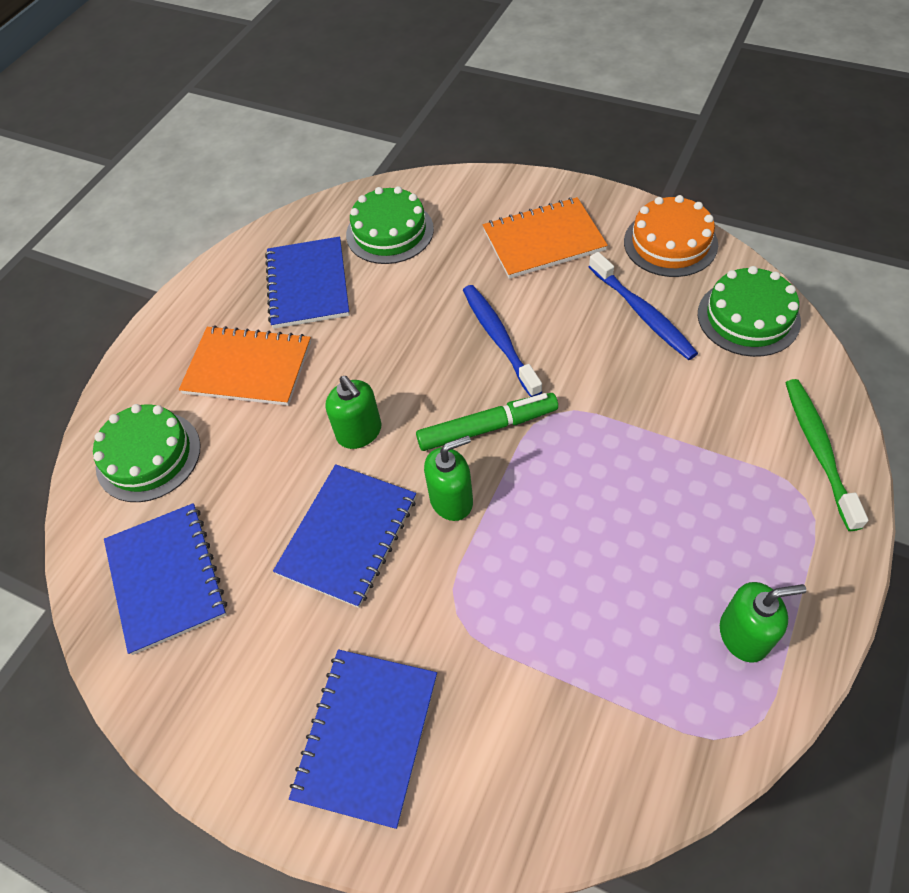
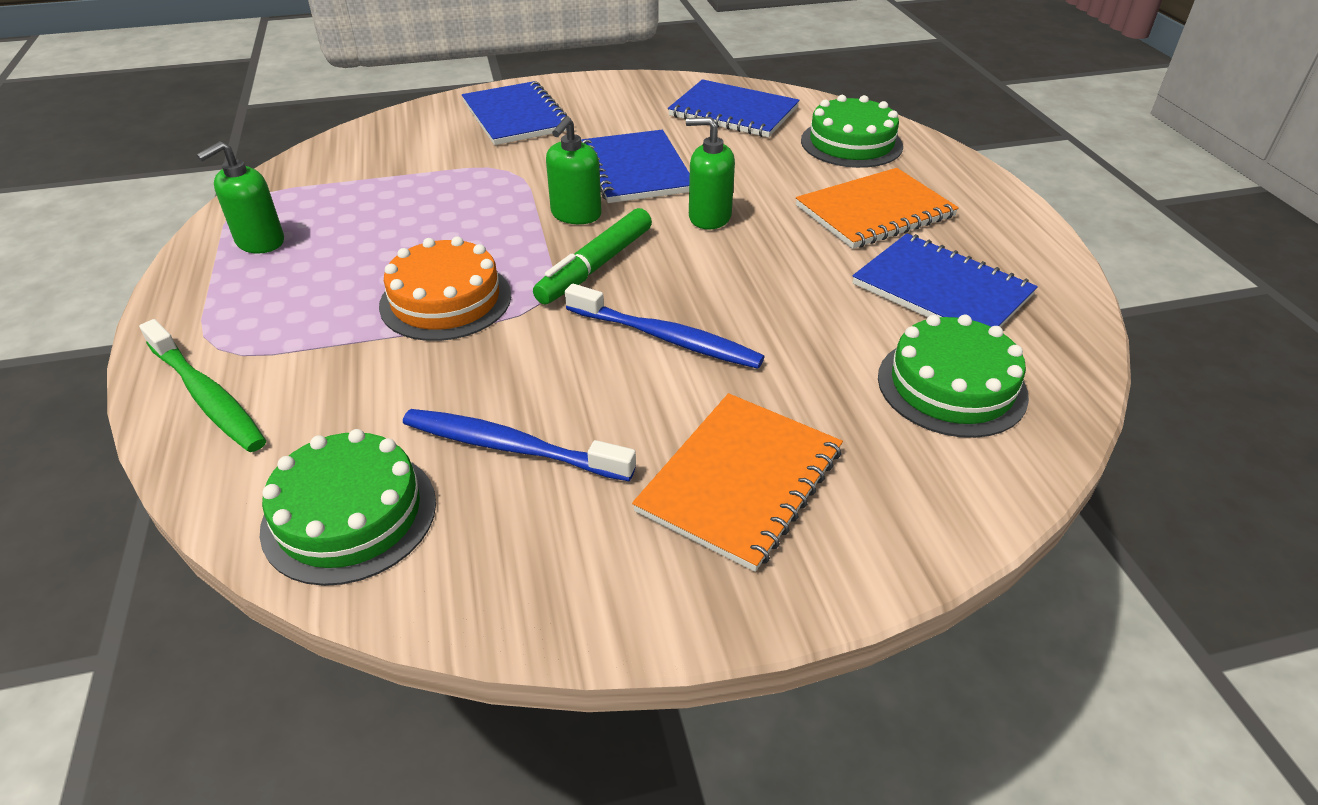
camera: 135 degrees right, 15 degrees down
orange cake [624,195,718,277] -> orange cake moved to [379,236,511,341]

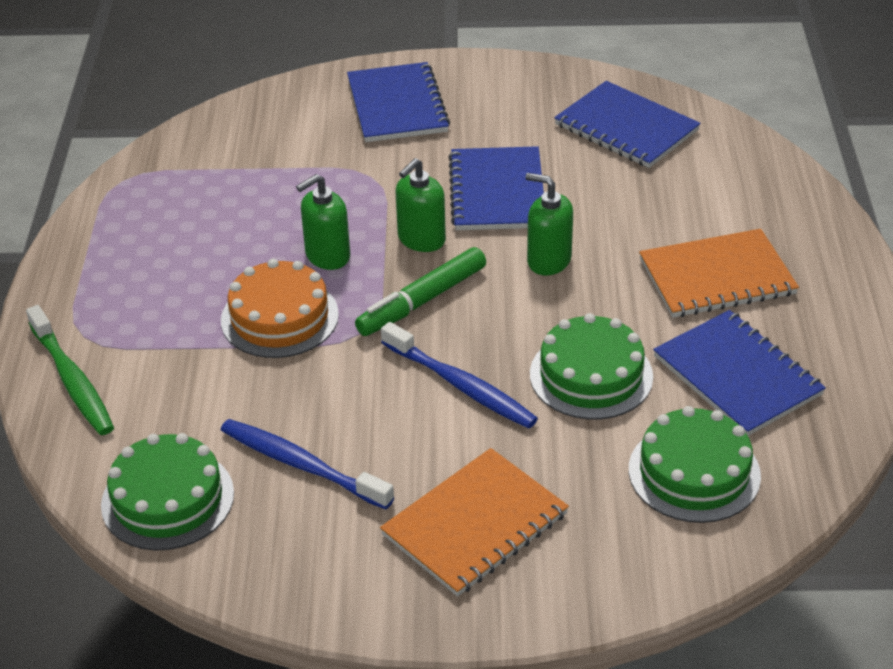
camera: 15 degrees right, 0 degrees up
green soap dispenser [196,141,284,253] -> green soap dispenser moved to [296,174,350,270]
green cake [801,95,903,168] -> green cake moved to [530,313,653,419]

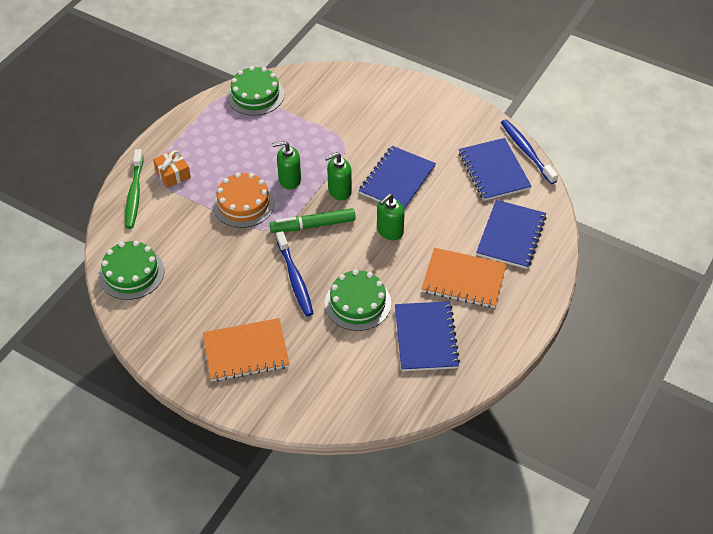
camera: 30 degrees right, 10 degrees up
blue toothbrush [221,419,394,509] -> blue toothbrush moved to [501,119,558,184]
blue notebook [347,62,450,142] -> blue notebook moved to [476,200,547,269]
green soap dispenser [525,173,573,275] -> green soap dispenser turned 105 degrees counterclockwise [377,194,405,240]
green cake [629,406,761,523] -> green cake moved to [227,66,284,116]
none -> orange gift [153,149,191,188]

